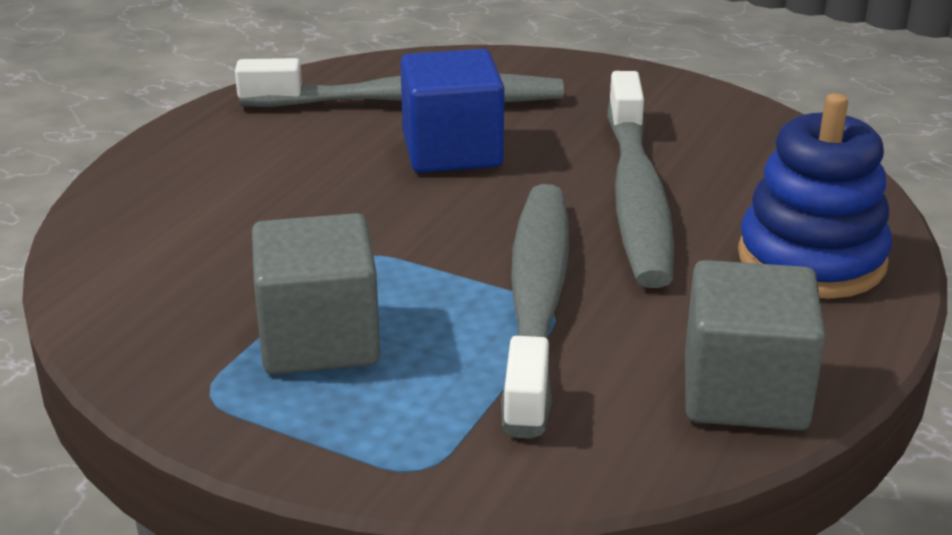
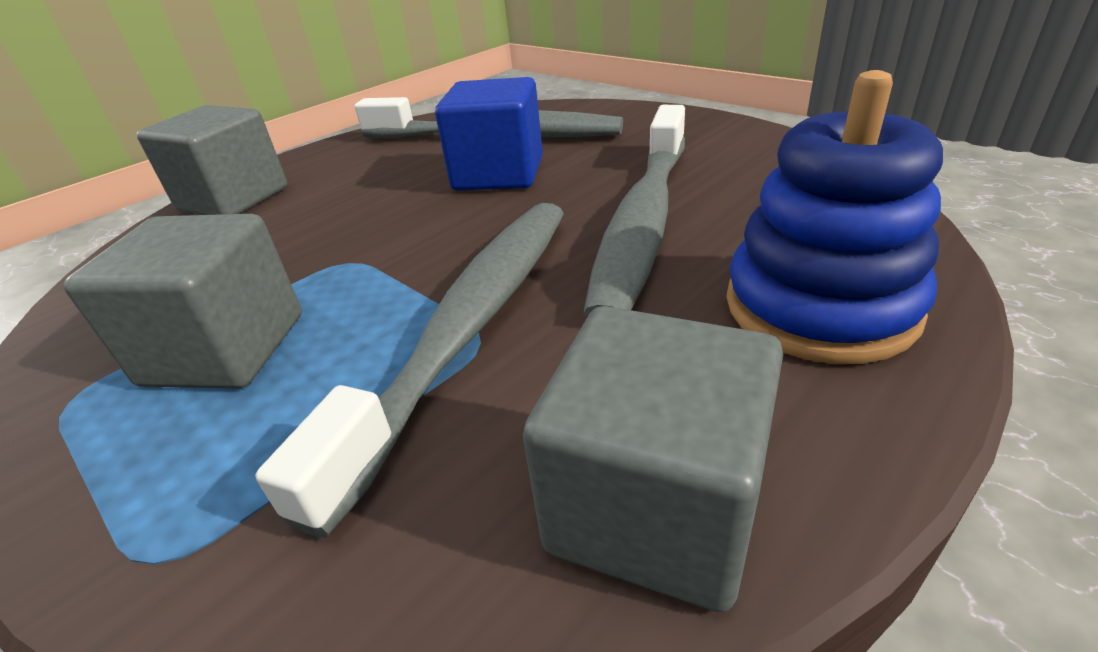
camera: 20 degrees right, 5 degrees up
none -> grey cube [137,105,287,215]

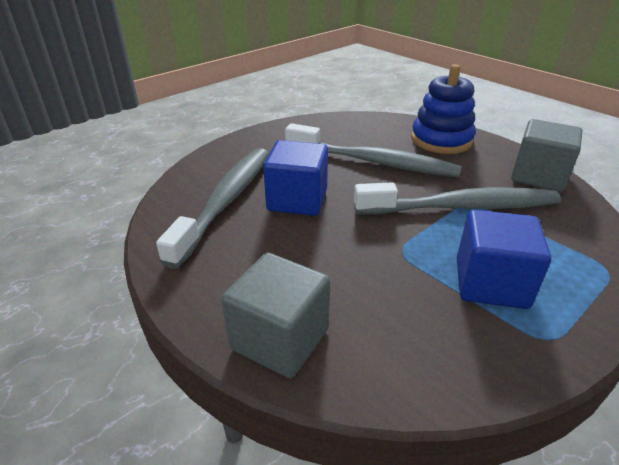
camera: 90 degrees left, 0 degrees up
grey cube [63,214,302,389] -> blue cube [457,210,551,309]
grey toothbrush [255,203,564,538] -> grey toothbrush turned 150 degrees clockwise [354,182,561,215]

